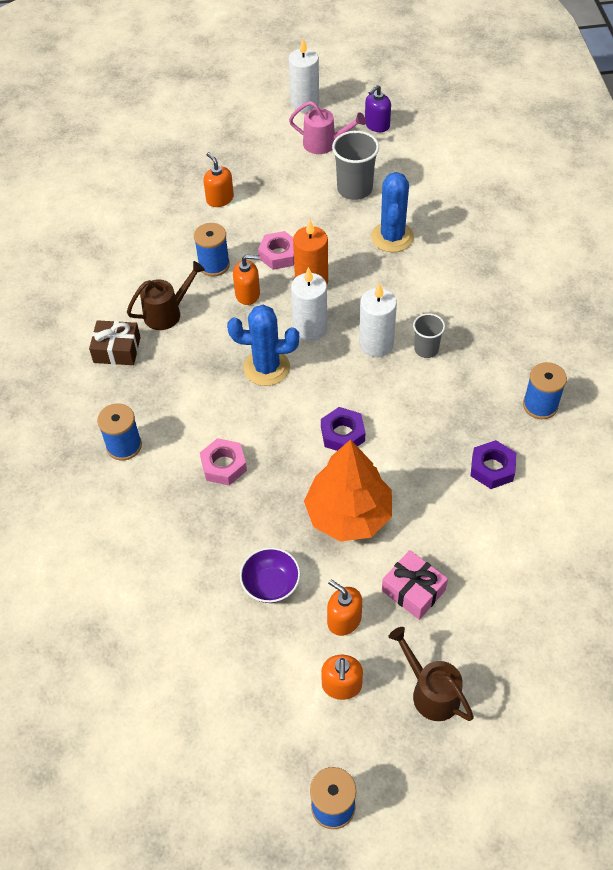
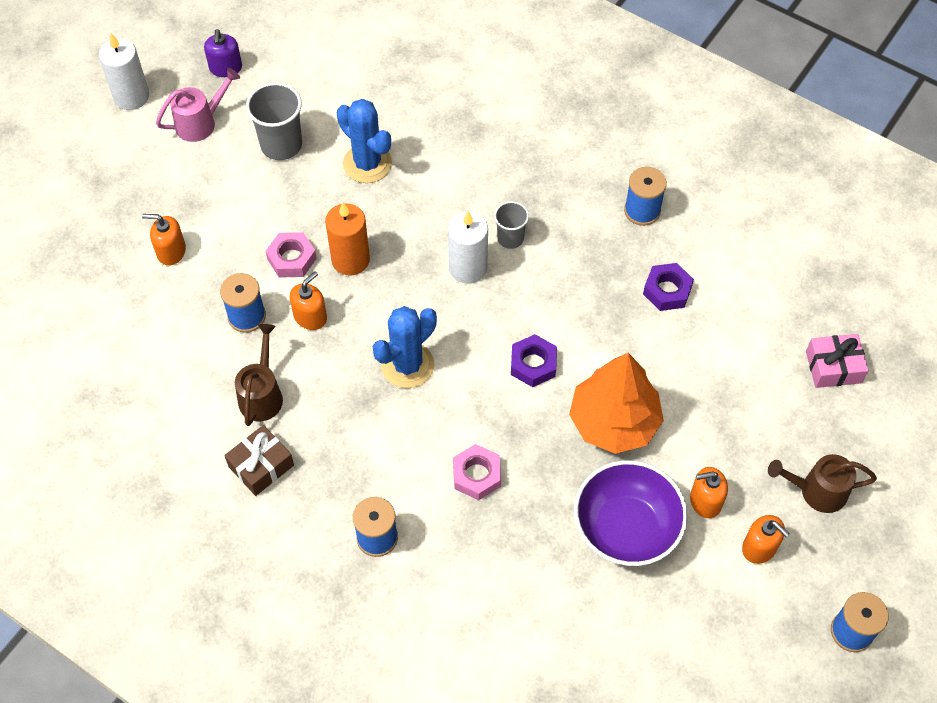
camera: 50 degrees left, 5 degrees up
purple bowl [240,547,300,603] -> purple bowl [574,460,688,566], size x1.75
white candle [291,267,327,341] -> none
pink gift [382,550,448,620] -> pink gift moved to [806,334,869,388]

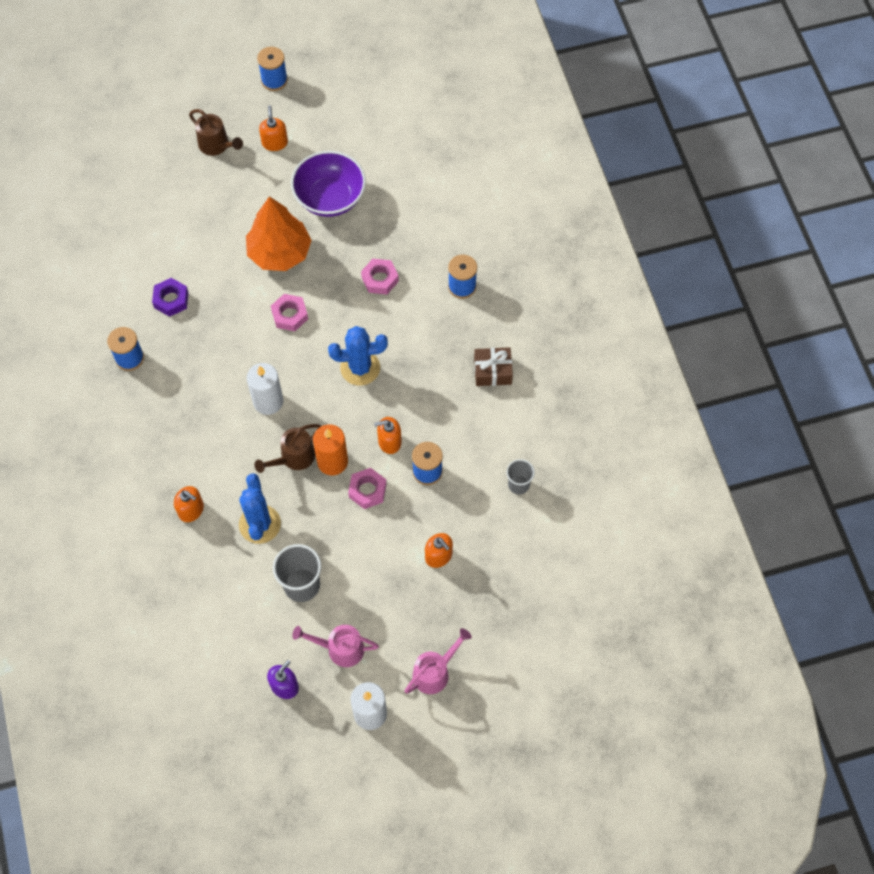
camera: 140 degrees left, 5 degrees up
brown watering can [235,324,283,426] -> brown watering can moved to [254,424,321,473]
grey cup [494,201,529,249] -> grey cup moved to [506,459,535,494]
purple nut [511,334,557,387] -> pink nut [271,294,308,331]
orange soap dispenser [690,467,728,518] -> orange soap dispenser moved to [174,486,204,522]
pink gift [806,334,869,388] -> none
none -> pink watering can [405,628,472,694]

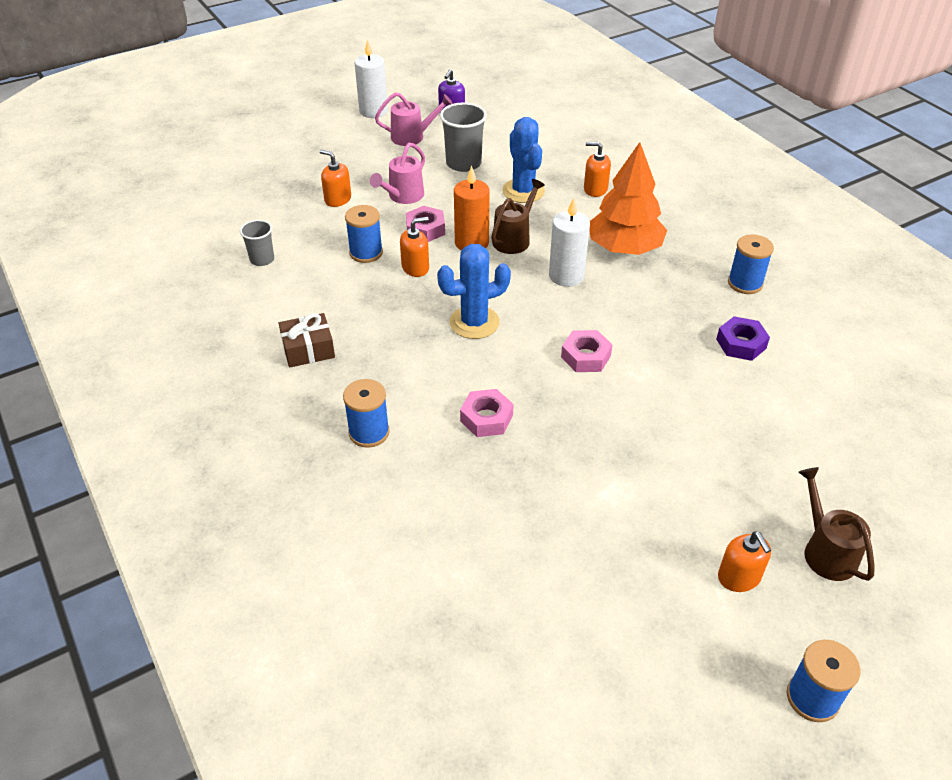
camera: 165 degrees right, 20 degrees down
brown watering can [189,109,243,156] -> brown watering can turned 45 degrees clockwise [799,467,875,581]
orange tree [246,196,312,271] -> orange tree moved to [589,142,667,255]
purple bowl [291,151,366,217] -> none
pink watering can [405,628,472,694] -> pink watering can moved to [370,143,425,204]

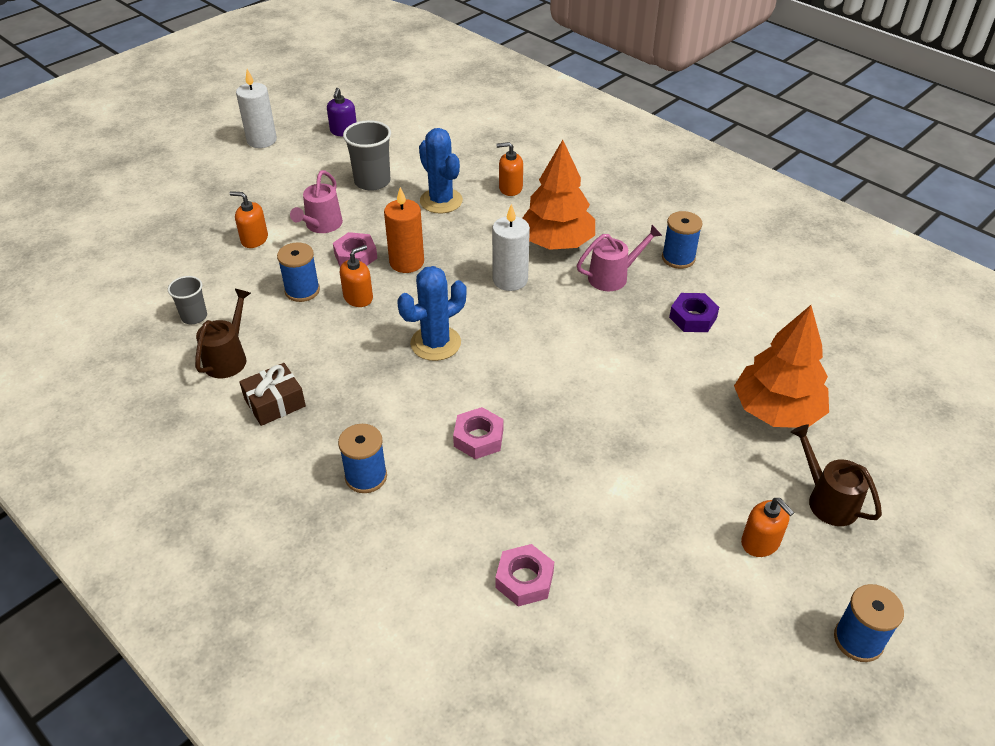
camera: 15 degrees left, 0 degrees up
pink watering can [375,92,453,146] -> pink watering can moved to [577,225,662,291]
brown watering can [491,179,545,254] -> brown watering can moved to [195,289,251,378]
pink nut [561,330,612,372] -> pink nut moved to [495,544,554,606]
none -> orange tree [734,305,829,428]

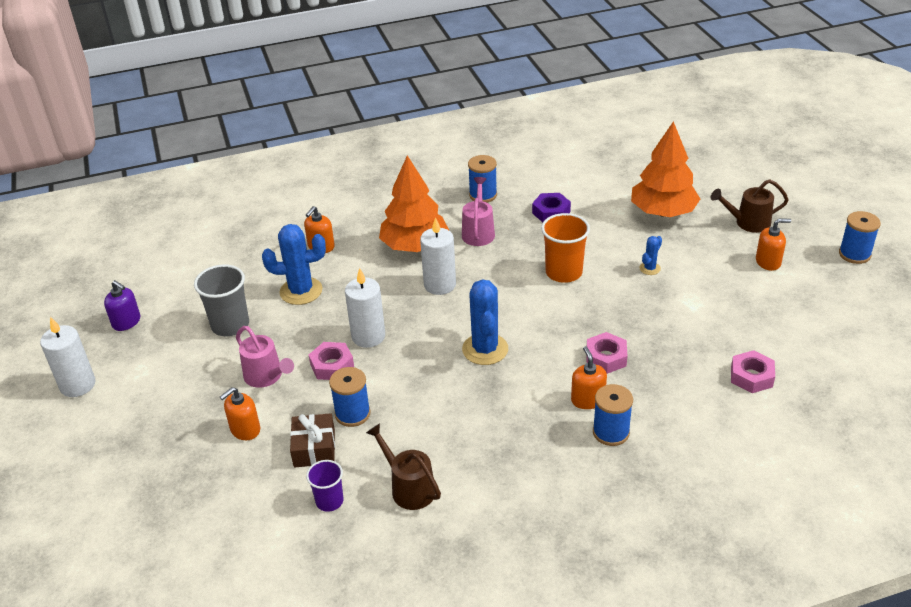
camera: 60 degrees left, 5 degrees down
grey cup [168,276,207,324] -> purple cup [306,460,344,512]
brown gift [239,363,306,426] -> brown gift moved to [290,413,335,468]
orange soap dispenser [340,245,373,307] -> orange soap dispenser moved to [571,346,607,409]
orange candle [384,187,424,273] -> white candle [345,268,385,348]
none -> orange cup [541,213,590,283]
none -> blue cactus [639,236,662,275]

